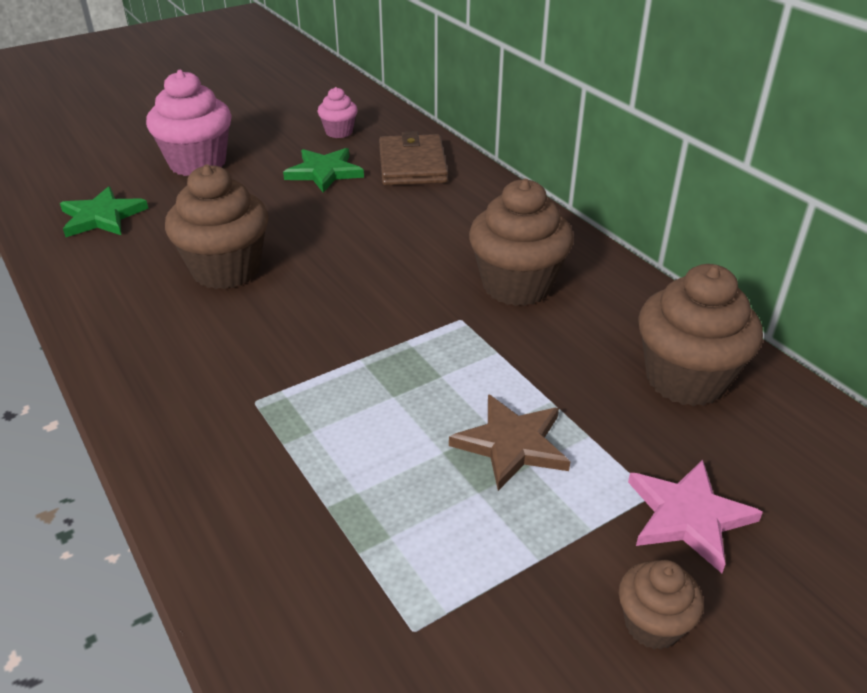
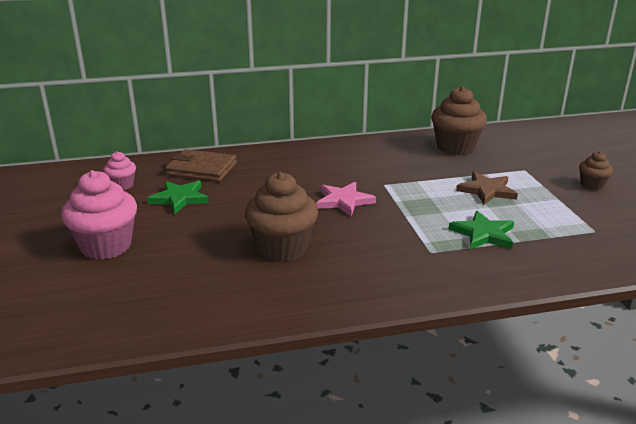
camera: 70 degrees left, 10 degrees down
green star [60,186,149,237] -> green star moved to [449,211,514,250]
brown cupcake [469,179,574,306] -> none
pink star [628,460,763,573] -> pink star moved to [316,182,376,217]

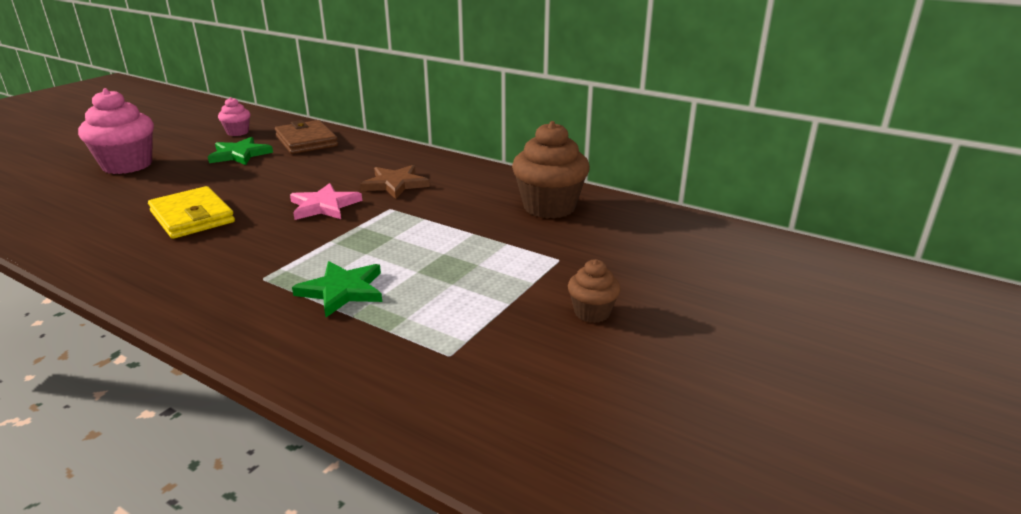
camera: 45 degrees right, 0 degrees up
brown cupcake [245,172,318,262] -> yellow wallet [148,186,235,239]
brown star [456,172,518,205] -> brown star moved to [360,165,430,199]

